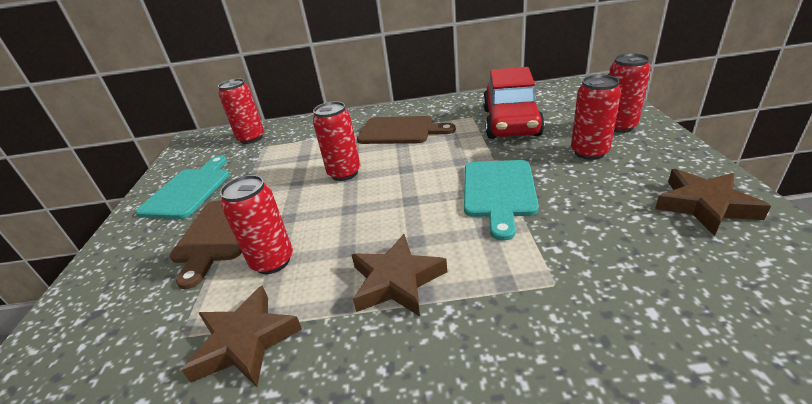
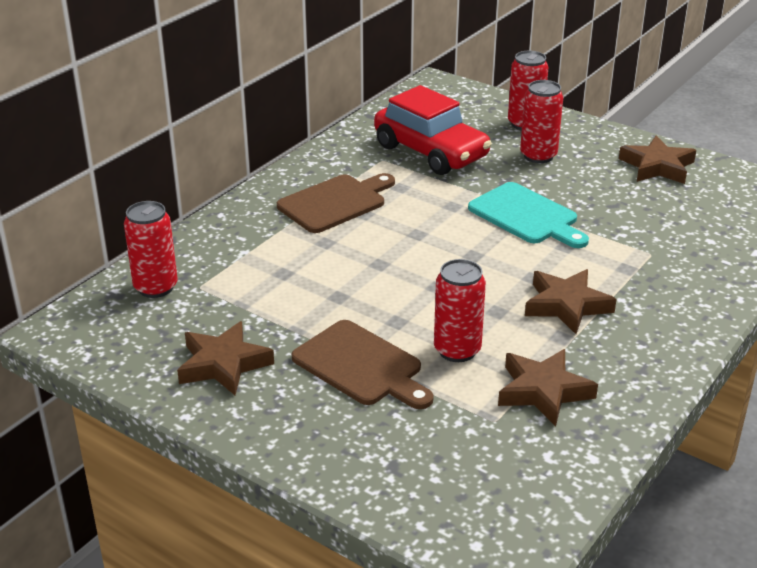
camera: 55 degrees left, 0 degrees up
turquoise cutting board [136,156,229,219] -> brown star [177,321,274,395]
red can [313,101,361,181] -> none

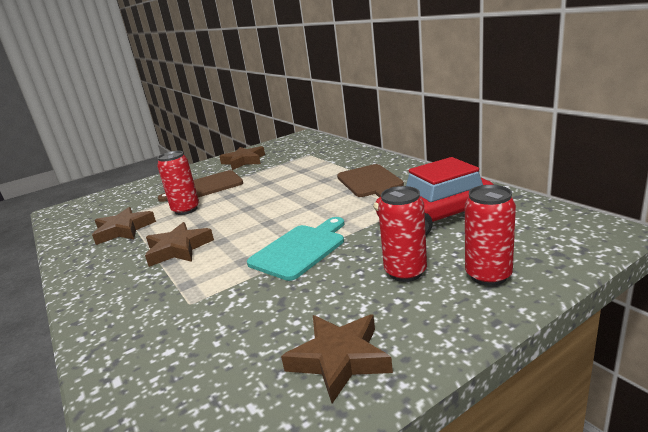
camera: 115 degrees right, 10 degrees down
red can [124,201,178,298] -> none
turquoise cutting board [468,182,589,248] -> turquoise cutting board turned 150 degrees clockwise [247,217,344,281]

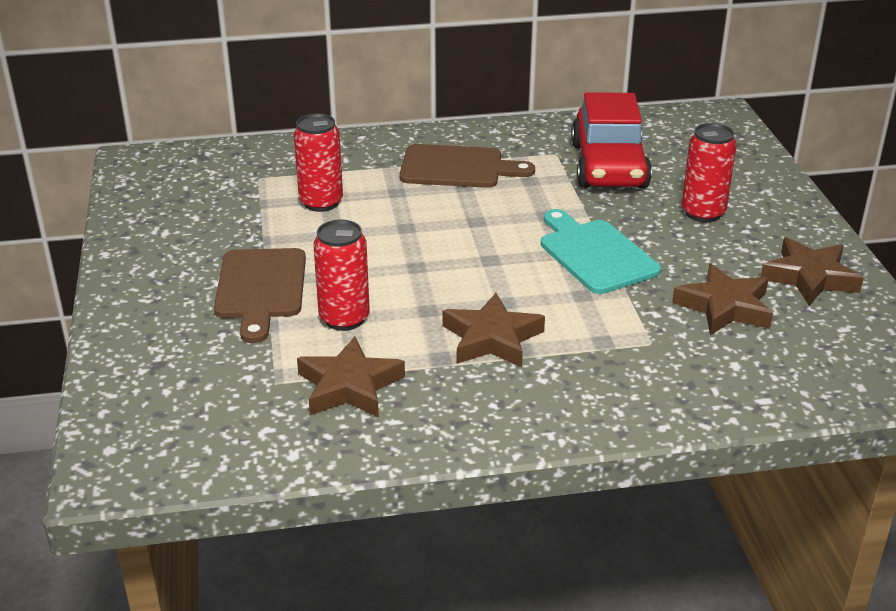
camera: 70 degrees left, 10 degrees up
brown star [219,146,265,170] -> brown star moved to [672,263,773,335]
red can [465,185,516,286] -> red can moved to [294,113,343,212]

